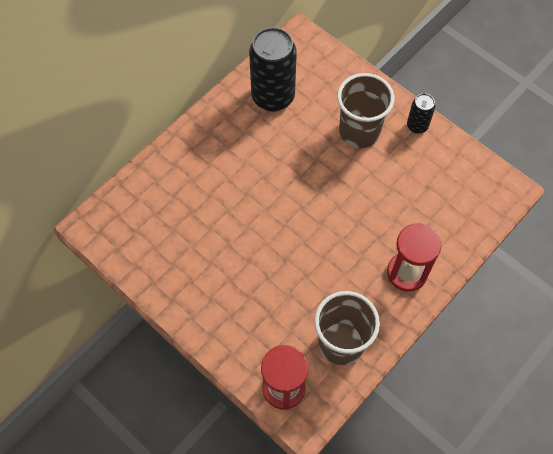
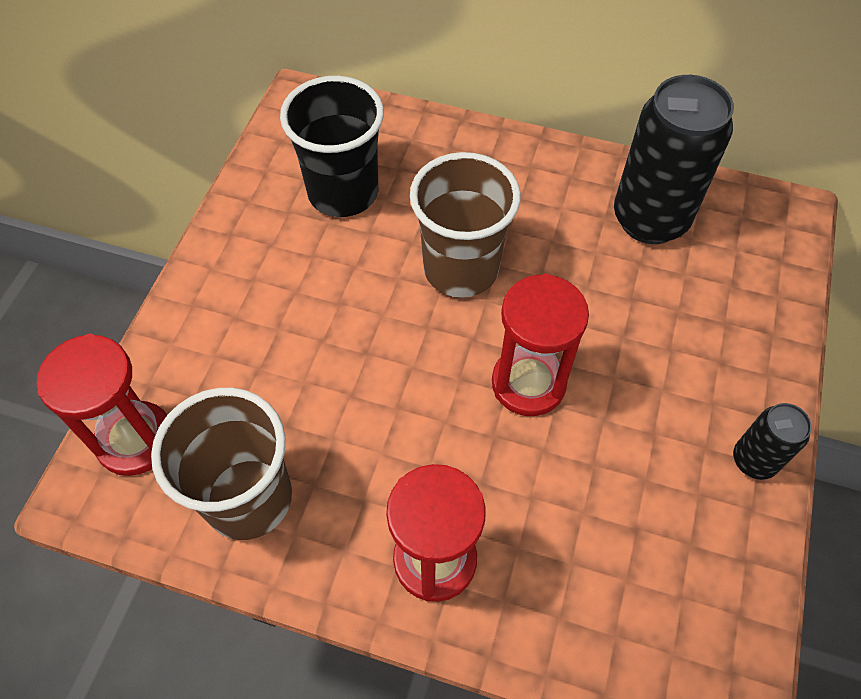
camera: 65 degrees right, 5 degrees down
brown cup [337,73,394,148] -> brown cup moved to [410,152,521,297]
none -> black cup [280,76,384,217]
none -> red hourglass [492,273,589,416]

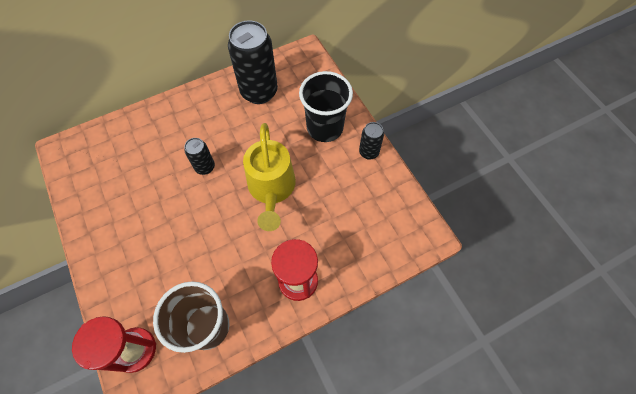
camera: 45 degrees left, 5 degrees up
black cup [280,76,384,217] -> black cup moved to [299,71,353,142]
brown cup [410,152,521,297] -> black can [184,138,215,175]
red hourglass [492,273,589,416] -> yellow watering can [243,123,296,231]

